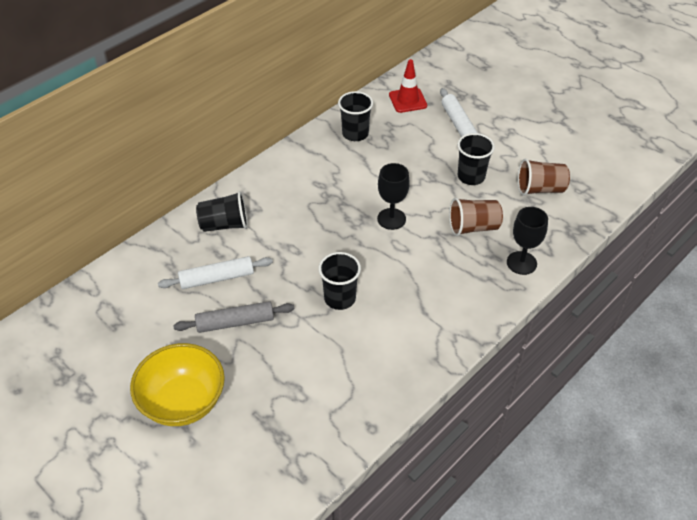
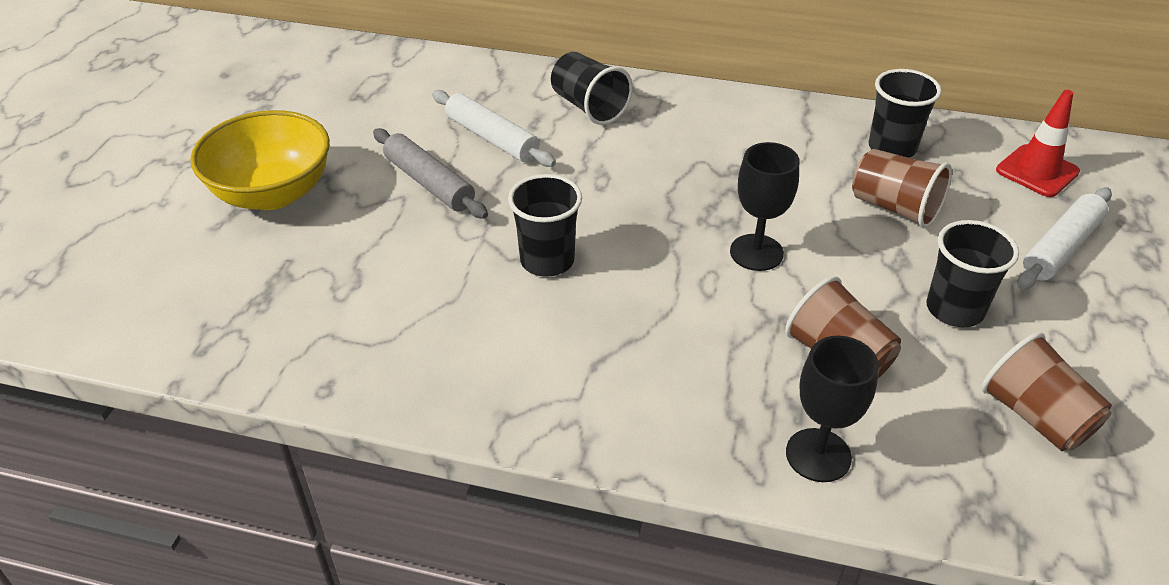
camera: 60 degrees right, 5 degrees down
none -> brown cup [852,149,952,229]

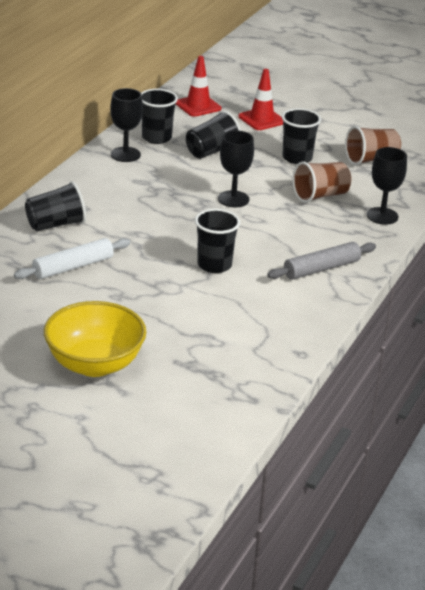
camera: 80 degrees left, 10 degrees down
grey rolling pin [373,128,488,219] -> grey rolling pin moved to [267,242,376,280]
brown cup [852,149,952,229] -> black cup [186,111,241,159]
white rolling pin [1017,187,1112,290] -> red traffic cone [238,69,283,130]
none -> black goblet [110,88,143,162]

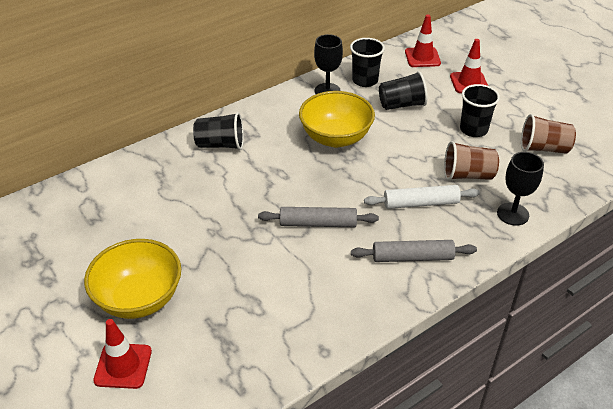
camera: 30 degrees right, 10 degrees up
white rolling pin [14,238,130,279] -> white rolling pin moved to [364,185,480,209]
black cup [195,209,240,273] -> grey rolling pin [258,207,379,227]
black goblet [218,130,254,207] -> none
none -> red traffic cone [93,319,152,389]
none -> yellow bowl [299,91,375,147]

